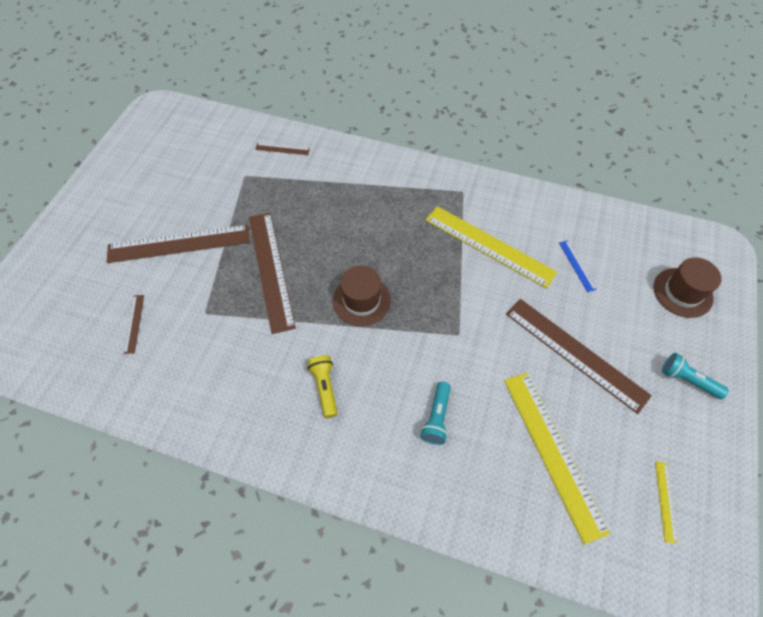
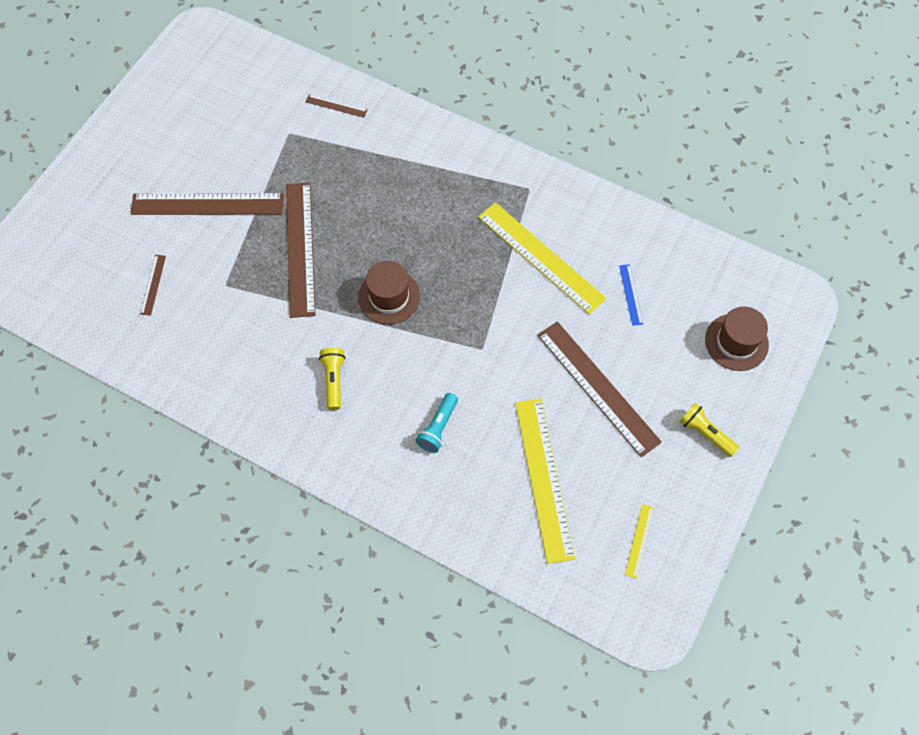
camera: 10 degrees right, 5 degrees up
turquoise flashlight [662,353,729,399] -> yellow flashlight [679,403,739,457]

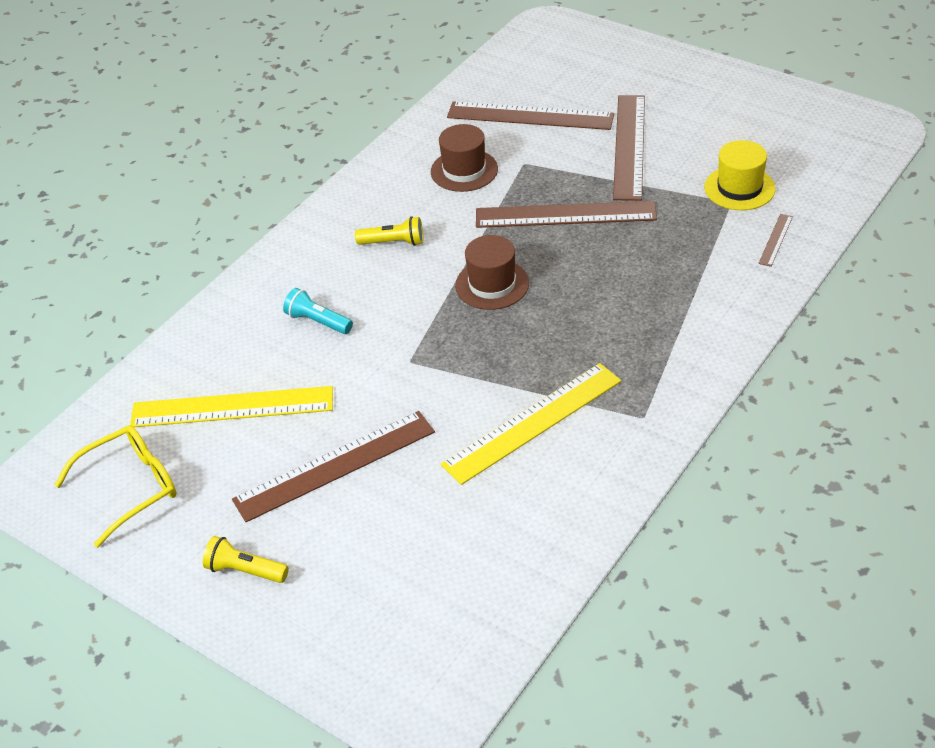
camera: 100 degrees right, 20 degrees down
brown ruler [140,255,166,316] -> brown ruler [447,101,614,130], size x2.30
blue ruler [619,264,643,326] -> none
yellow ruler [625,504,654,579] -> yellow glasses [54,425,177,548]
yellow flashlight [679,403,739,457] -> yellow flashlight turned 120 degrees counterclockwise [203,536,289,583]
brown hat [705,306,769,371] -> brown hat moved to [431,124,498,192]
none -> yellow hat [704,140,776,210]

